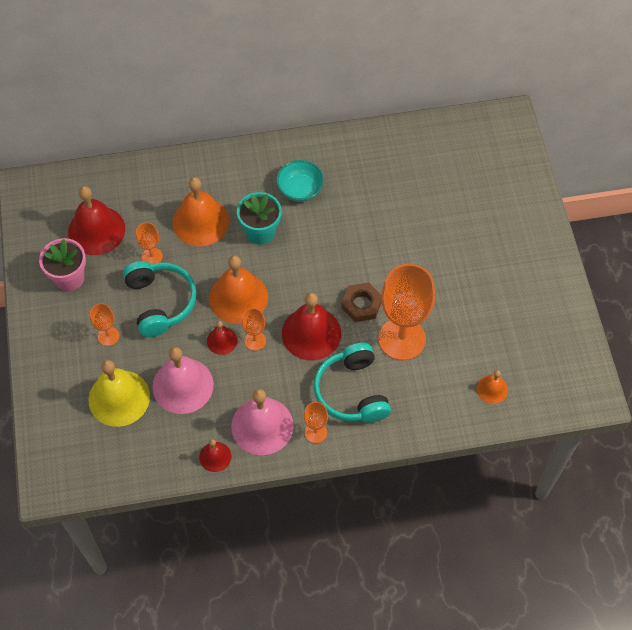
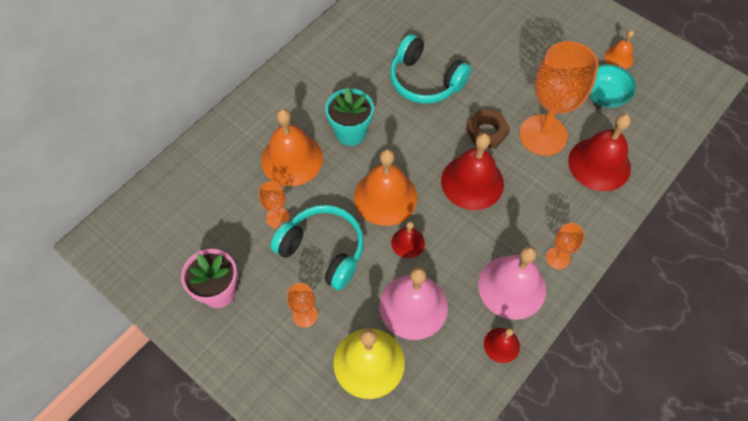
camera: 40 degrees left, 0 degrees up
red bell [68,186,125,255] -> red bell moved to [568,114,631,191]
orange goblet [242,308,266,351] -> none
turquoise bowl [276,160,324,202] -> turquoise bowl moved to [589,64,636,108]
turquoise headphones [313,343,391,423] -> turquoise headphones moved to [390,34,471,104]
orange bell [477,370,508,404] -> orange bell moved to [604,30,634,69]

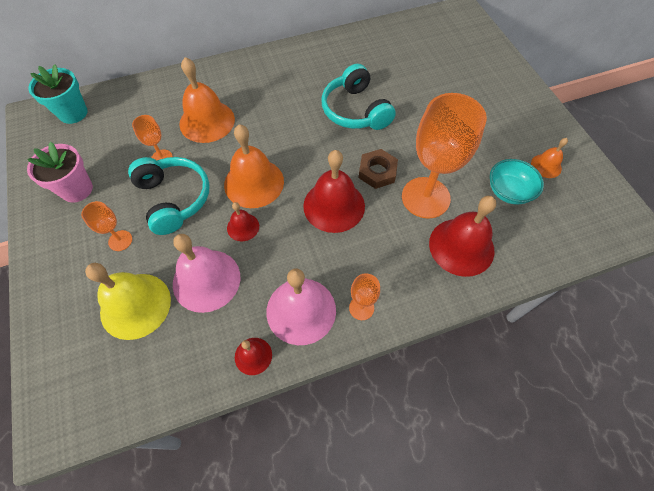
camera: 30 degrees right, 0 degrees up
turquoise flower pot [325,88,374,146] -> turquoise flower pot moved to [28,64,88,124]

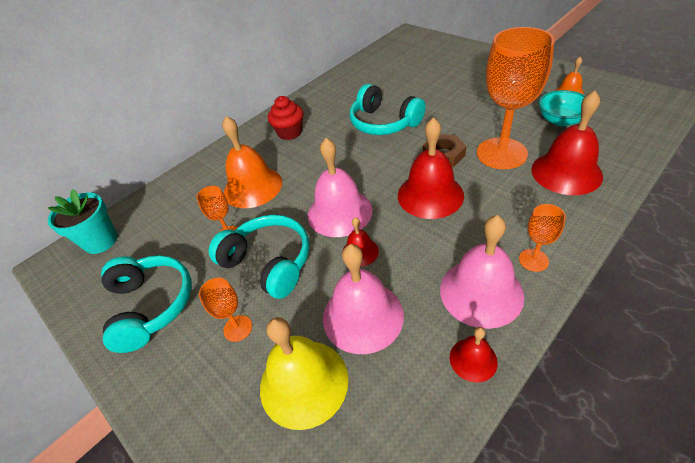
camera: 20 degrees left, 15 degrees down
pink flower pot [27,142,93,202] -> turquoise headphones [101,255,192,353]
orange bell [224,124,284,208] -> pink bell [308,138,373,237]
none -> red cupcake [268,96,303,140]

